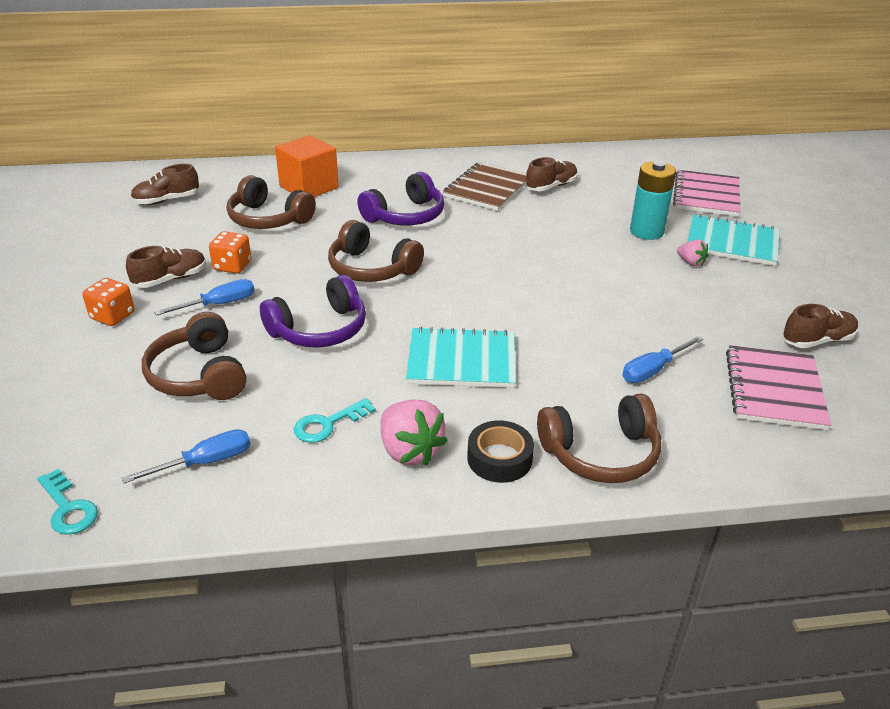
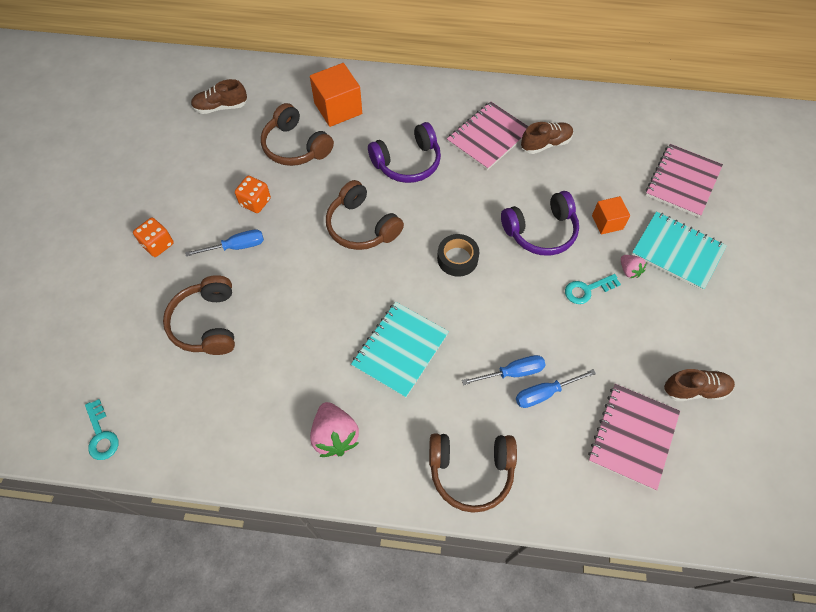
camera: 15 degrees right, 25 degrees up
blue screwdriver [122,429,250,483] -> blue screwdriver moved to [462,355,546,385]
brown shoe [126,246,206,288] -> none
purple headphones [260,275,366,347] -> purple headphones moved to [501,191,579,256]
turquoise key [294,398,376,443] -> turquoise key moved to [565,274,621,304]
turquoise notebook [406,327,516,388] -> turquoise notebook turned 75 degrees counterclockwise [351,302,449,398]
brown notebook [443,162,526,211] -> pink notebook [447,102,528,170]
black tape [467,420,534,483] -> black tape moved to [437,234,479,277]
turquoise battery [630,161,676,240] -> orange cube [592,196,630,235]

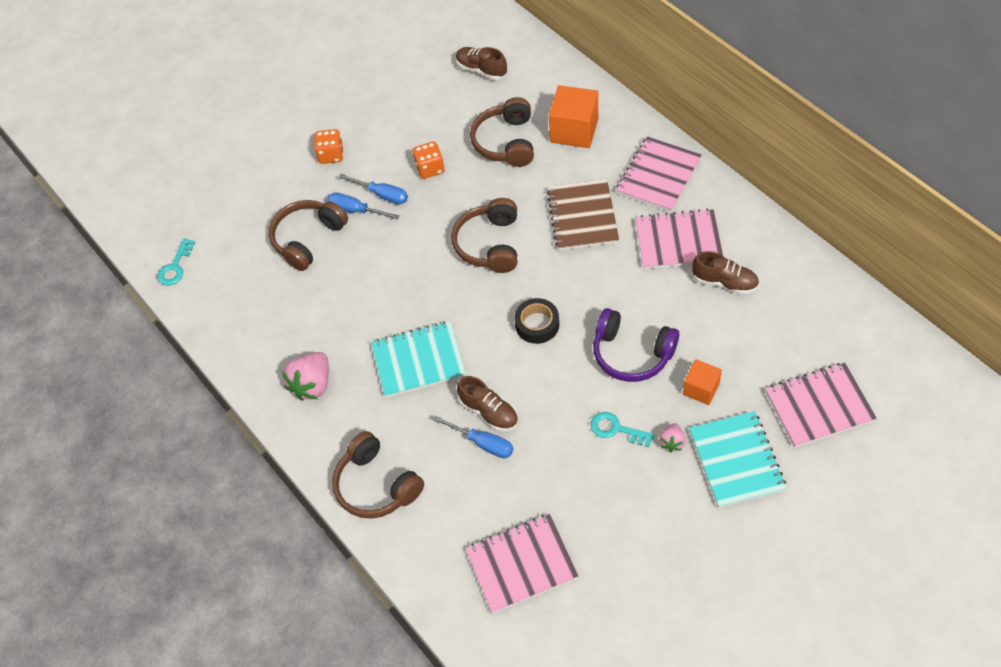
camera: 50 degrees right, 5 degrees down
purple headphones [368,122,441,183] -> brown notebook [547,179,619,250]
blue screwdriver [516,369,596,408] -> blue screwdriver moved to [327,193,400,219]
brown shoe [664,369,735,401] -> brown shoe moved to [457,376,518,432]
none -> pink notebook [616,136,702,212]

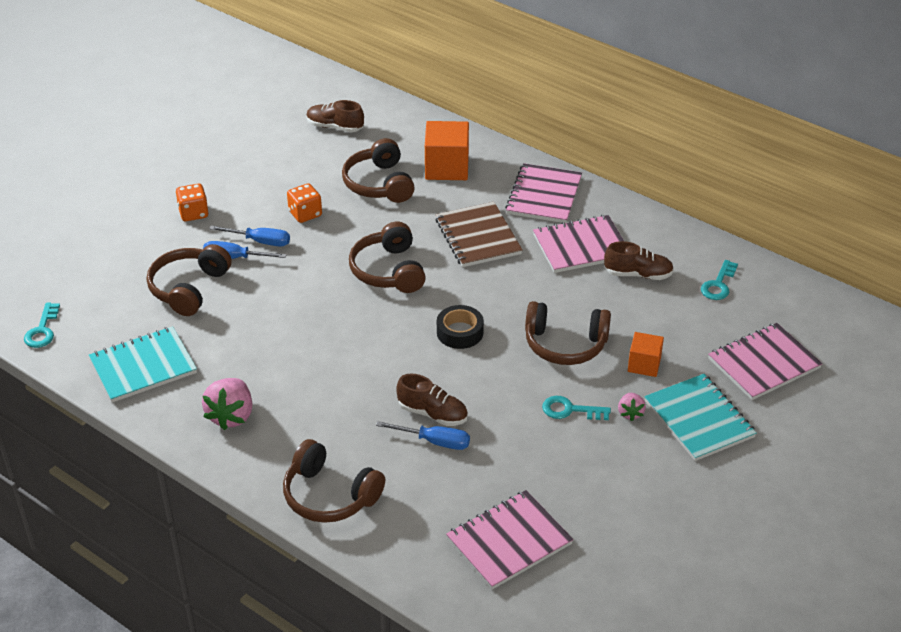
camera: 20 degrees left, 15 degrees down
turquoise notebook [371,321,466,398] -> turquoise notebook moved to [89,326,197,403]
purple headphones [593,308,679,382] -> brown headphones [525,301,611,365]
none -> turquoise key [701,260,738,300]

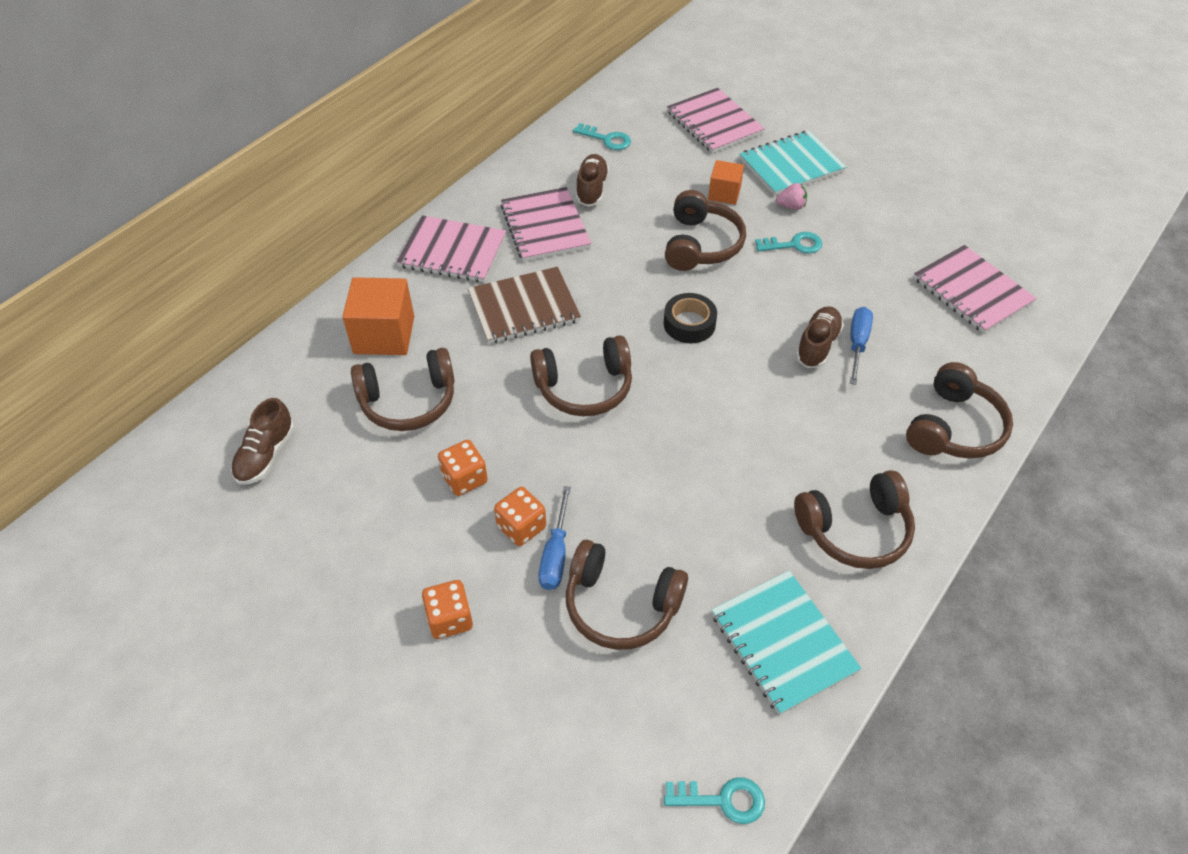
camera: 90 degrees left, 10 degrees up
pink strawberry [202,378,252,430] -> brown headphones [794,470,915,569]
blue screwdriver [209,225,290,246] -> orange dice [494,487,546,546]
turquoise key [542,396,611,420] -> turquoise key turned 105 degrees counterclockwise [755,232,823,254]

